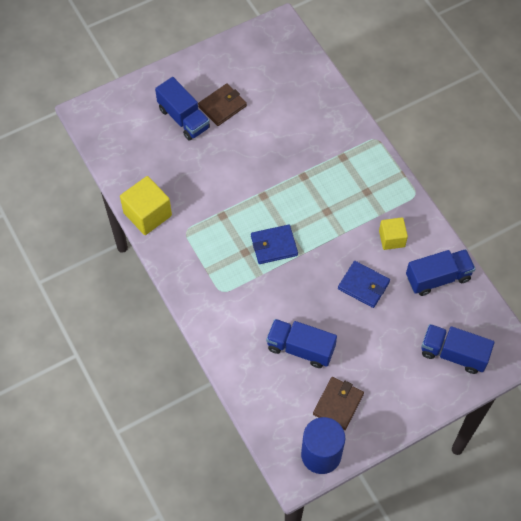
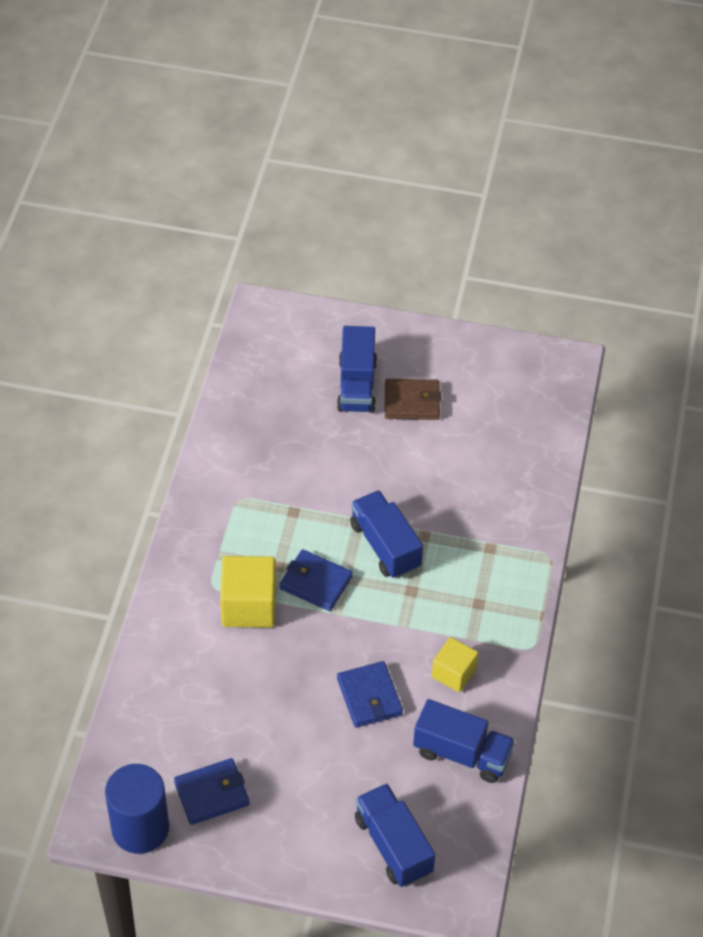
camera: 40 degrees right, 10 degrees down
yellow cube [120,176,172,235] -> yellow cube moved to [220,556,276,628]
blue truck [266,319,337,368] -> blue truck moved to [350,490,423,579]
brown wallet [313,377,364,430] -> blue wallet [174,758,250,825]

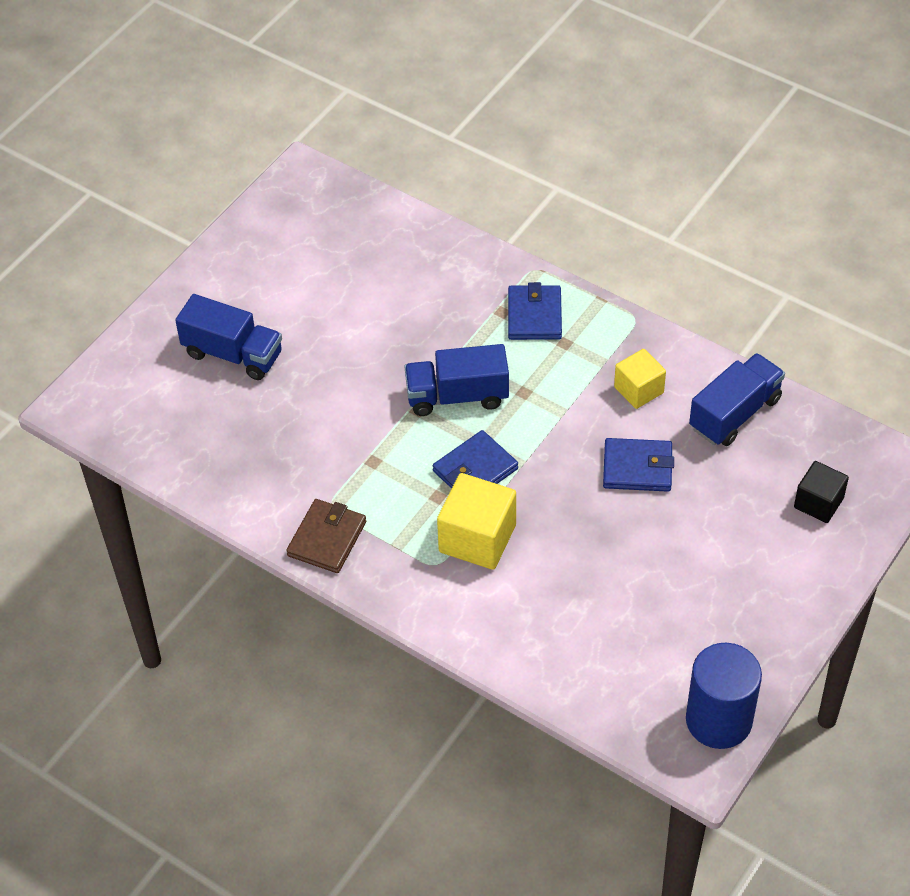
camera: 65 degrees left, 0 degrees up
blue wallet [174,758,250,825] -> blue wallet moved to [508,282,562,340]
blue truck [355,783,435,887] -> black cube [794,461,849,523]
brown wallet [385,379,441,420] -> brown wallet moved to [286,499,366,573]

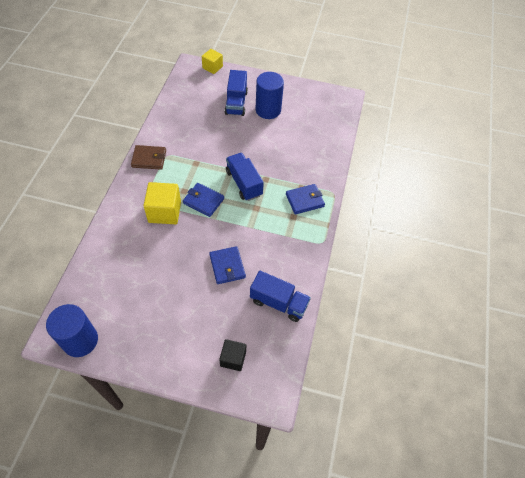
camera: 65 degrees right, 5 degrees up
yellow cube [614,349,666,409] -> yellow cube moved to [202,49,223,74]
none -> blue cylinder [256,72,284,119]

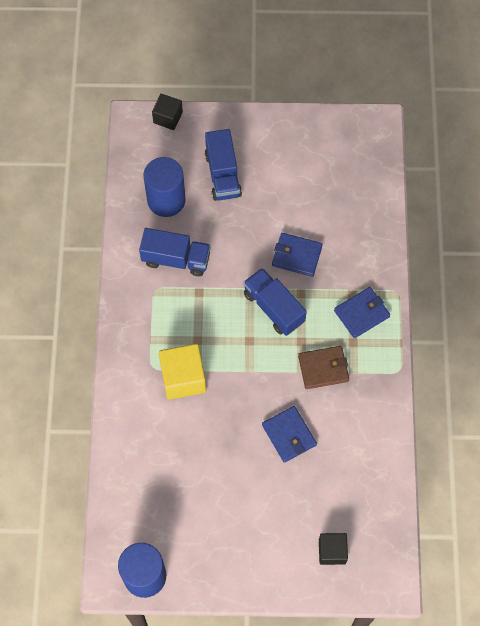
camera: 10 degrees left, 10 degrees up
brown wallet [131,145,166,170] -> brown wallet moved to [298,346,349,389]
blue wallet [183,183,224,217] -> blue wallet moved to [272,233,323,277]
yellow cube [202,49,223,74] -> black cube [152,94,183,130]
blue truck [250,271,311,322] -> blue truck moved to [139,228,211,276]
blue cylinder [256,72,284,119] -> blue cylinder moved to [143,157,186,217]

